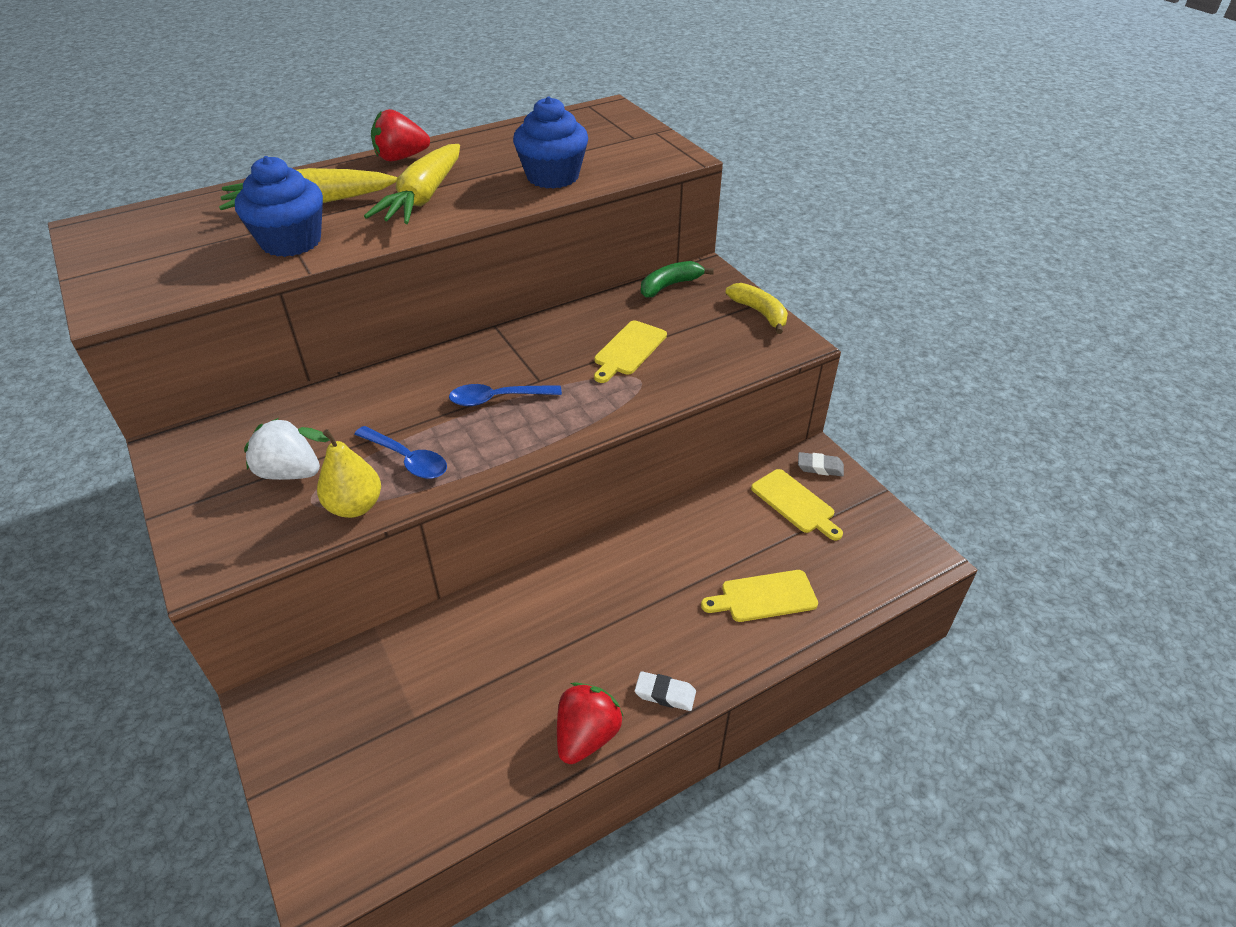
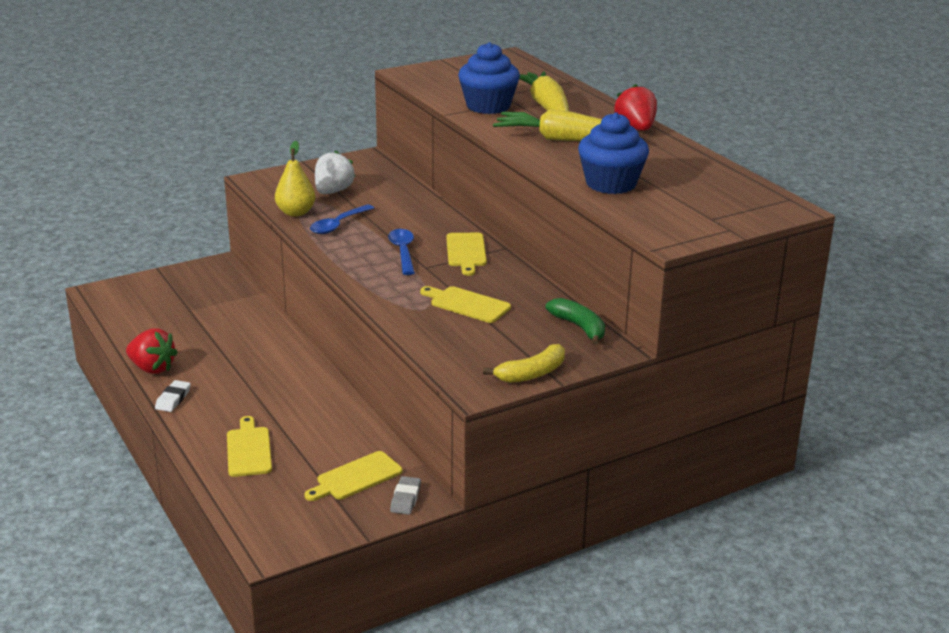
camera: 90 degrees right, 15 degrees down
none -> yellow cutting board [446,233,487,276]

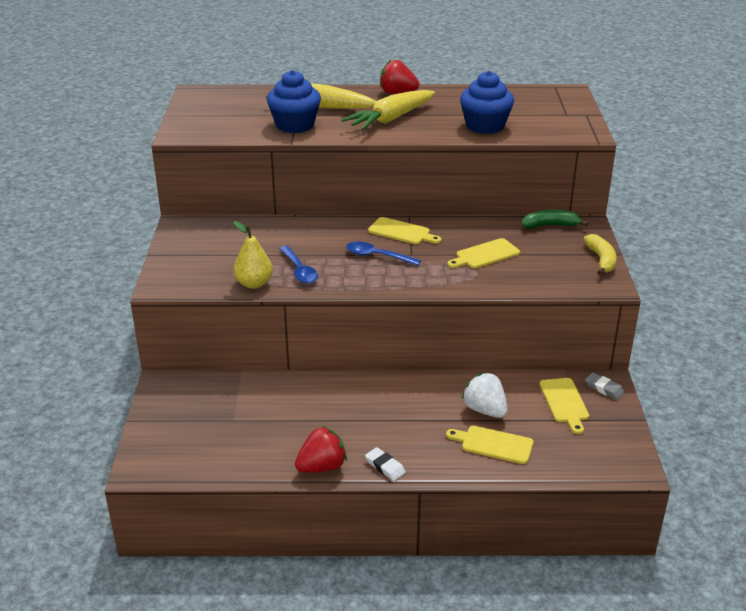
camera: 60 degrees left, 5 degrees up
white strawberry [315,150,355,194] -> white strawberry moved to [462,373,508,418]

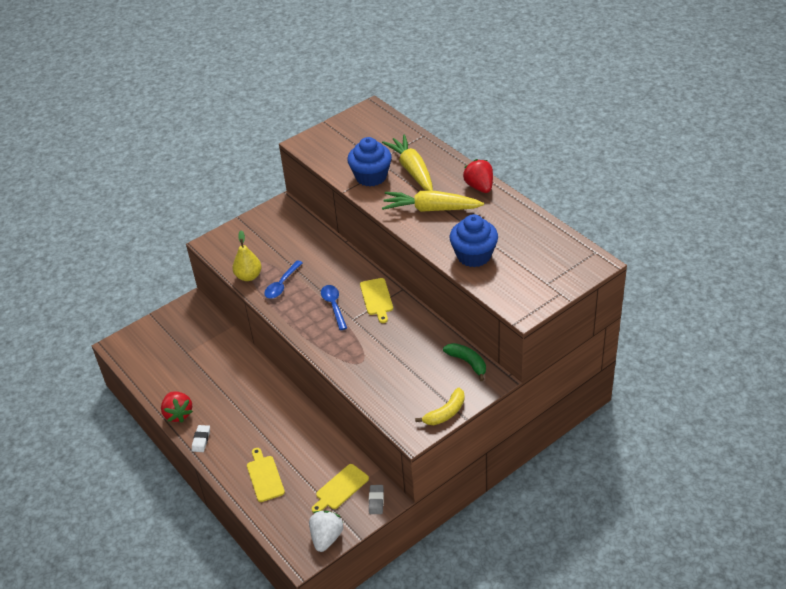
camera: 55 degrees right, 10 degrees up
red strawberry [295,426,347,473] -> red strawberry turned 45 degrees clockwise [161,391,193,422]
yellow cutting board [447,238,520,269] -> none
white strawberry [462,373,508,418] -> white strawberry moved to [309,511,343,552]

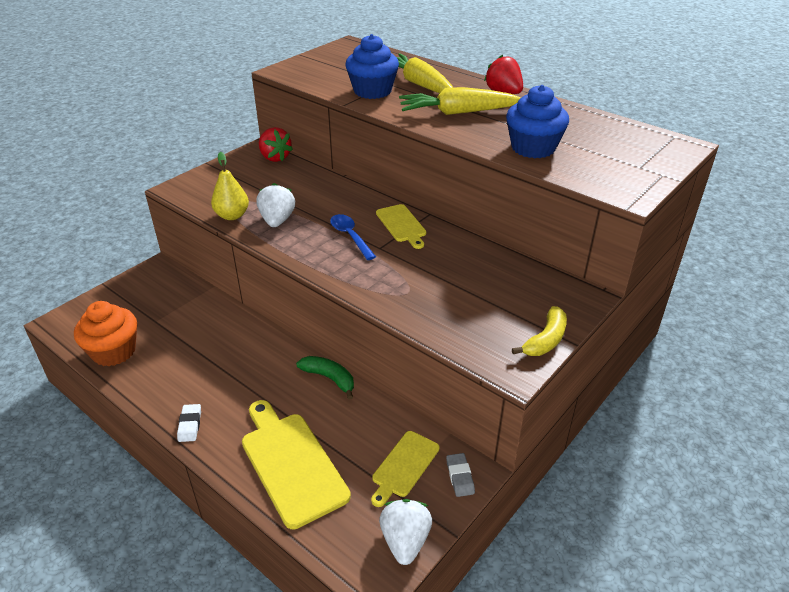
camera: 15 degrees left, 5 degrees down
red strawberry [161,391,193,422] -> red strawberry moved to [259,127,293,162]
yellow cutting board [247,448,285,502] -> yellow cutting board [242,400,351,529], size x1.71
blue spoon [264,260,303,299] -> white strawberry [257,183,295,227]
green banana [443,343,486,381] -> green banana moved to [296,356,354,400]
none -> orange cupcake [74,301,137,366]

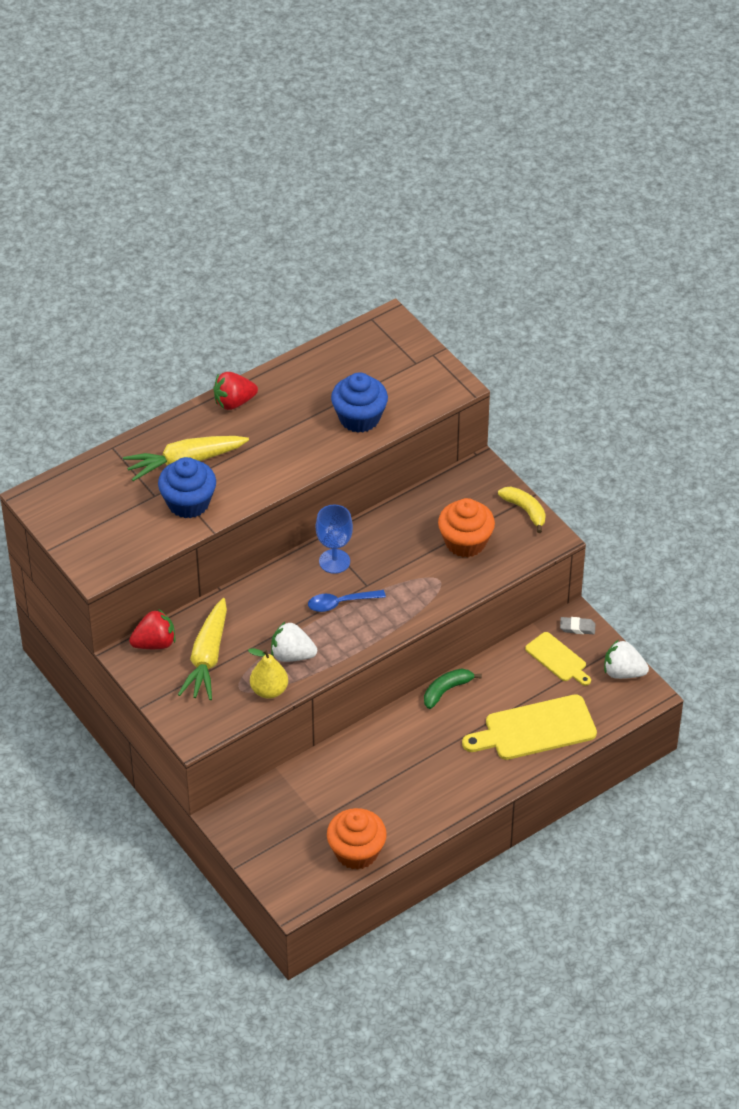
camera: 75 degrees left, 10 degrees up
white eraser [177,404,201,442] -> none
yellow cutting board [376,204,426,249] -> blue goblet [316,505,353,574]
yellow carrot [399,87,521,115] -> yellow carrot moved to [178,598,227,700]
none -> orange cupcake [438,498,495,557]

